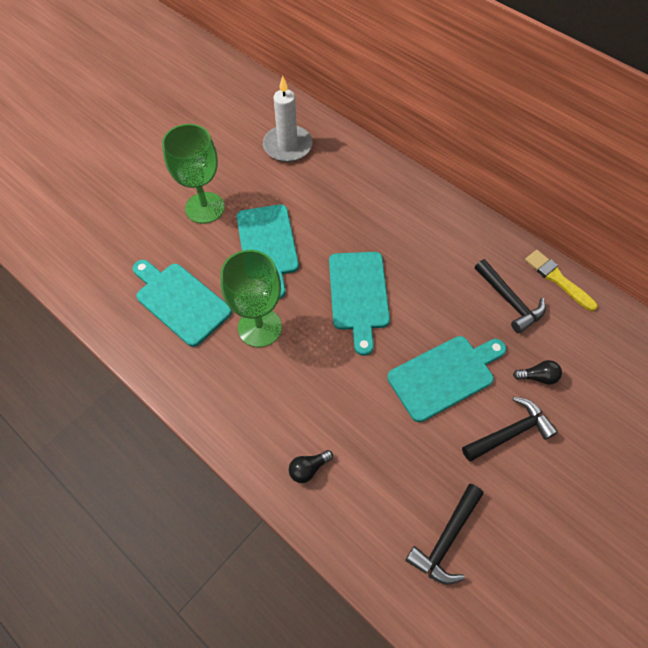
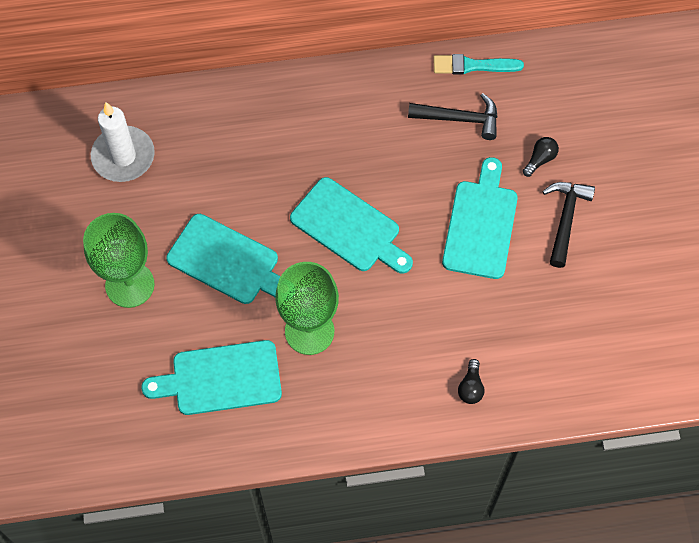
camera: 50 degrees left, 5 degrees up
black hammer [405,484,484,585] -> none
yellow brush [525,250,598,311] -> turquoise brush [434,54,524,75]

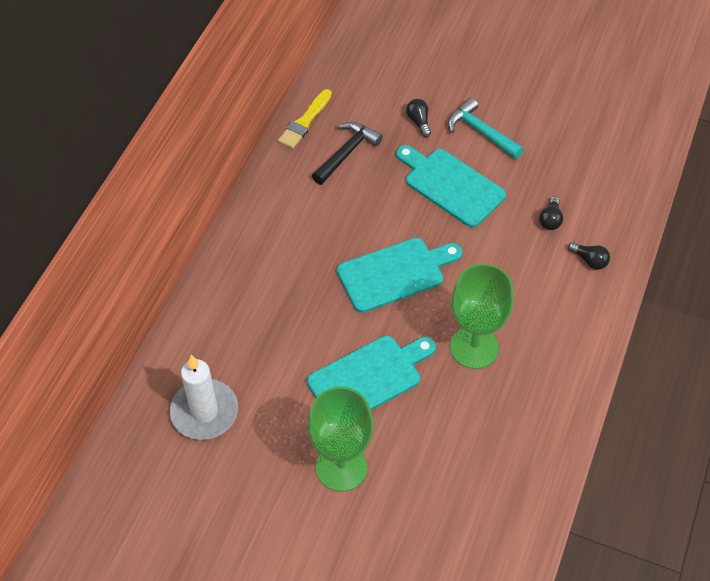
camera: 60 degrees left, 10 degrees down
turquoise cutting board [141,340,282,415] -> none
turquoise brush [434,54,524,75] -> yellow brush [278,89,332,149]
black hammer [542,182,595,268] -> turquoise hammer [448,97,524,159]
none -> black light bulb [539,196,563,230]

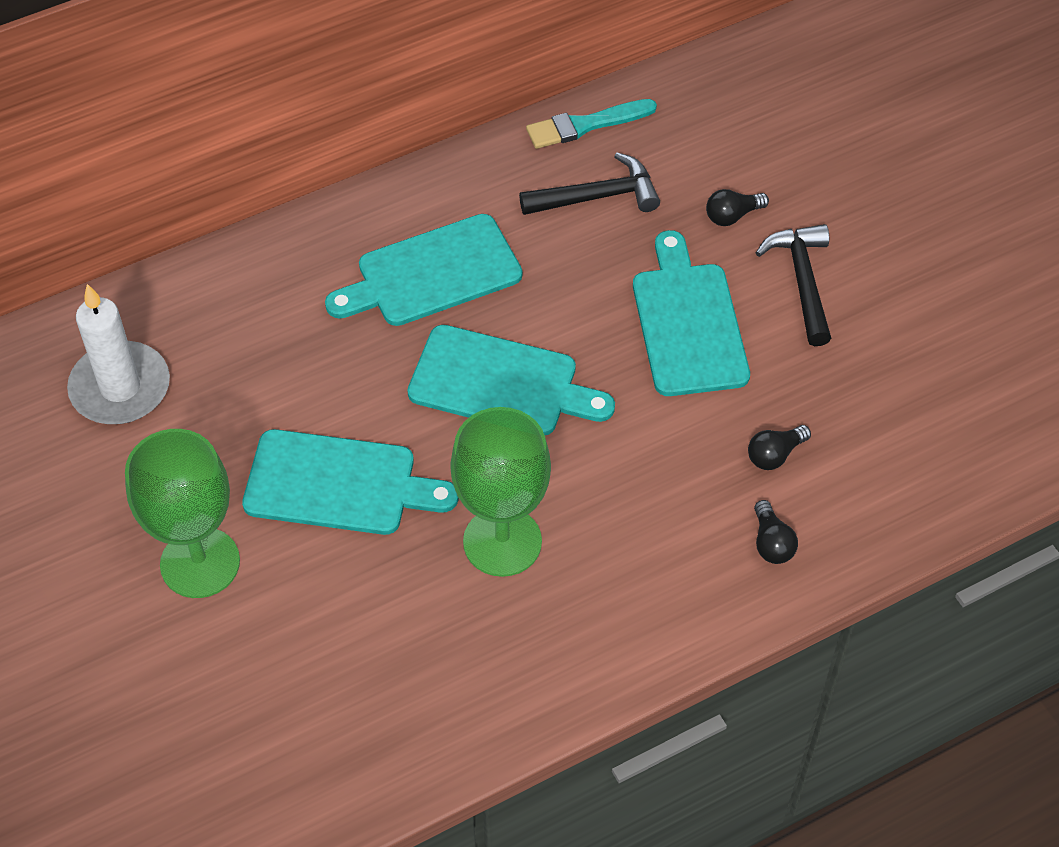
camera: 40 degrees right, 0 degrees up
yellow brush [278,89,332,149] -> turquoise brush [526,99,657,149]
black light bulb [406,99,431,137] -> black light bulb turned 135 degrees counterclockwise [706,189,769,226]
turquoise hammer [448,97,524,159] -> black hammer [756,224,831,346]
none -> turquoise cutting board [325,214,522,326]

